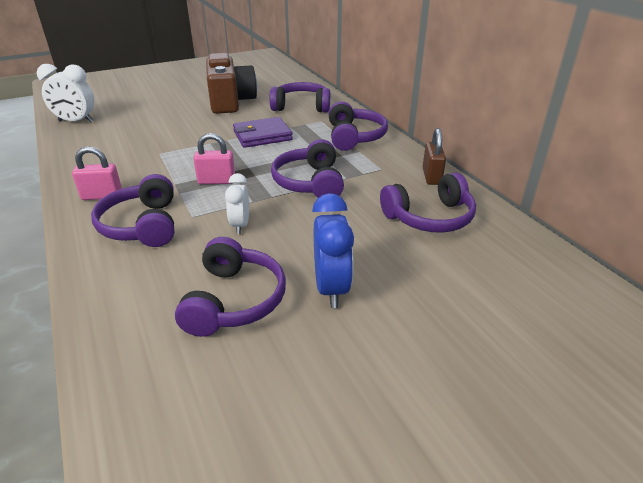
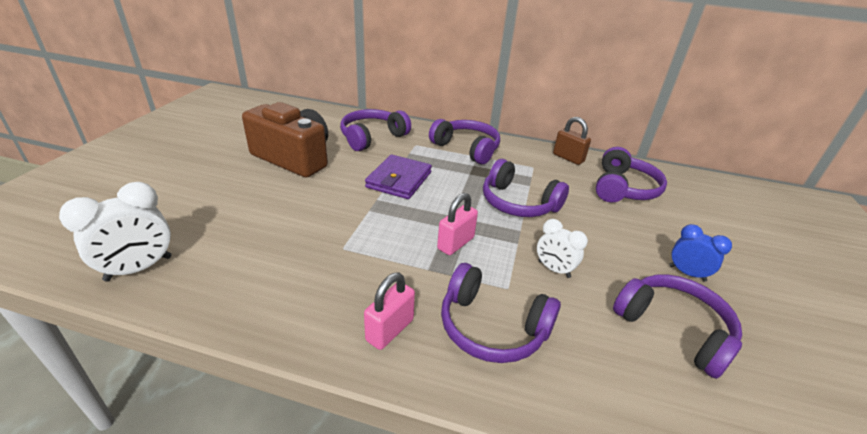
camera: 50 degrees left, 0 degrees up
blue clock [312,193,354,308] -> blue clock [669,224,732,282], size x0.64

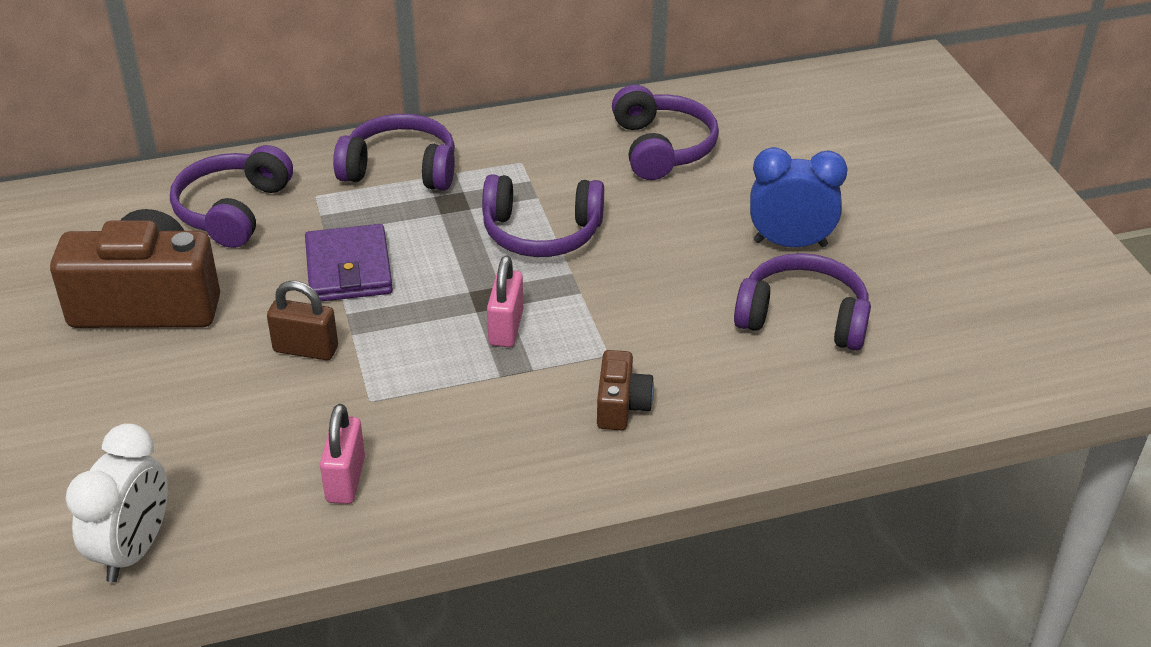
camera: 30 degrees left, 5 degrees up
pink padlock [364,272,415,350] -> pink padlock moved to [320,404,365,504]
purple headphones [441,263,561,363] -> brown camera [597,350,654,430]
white clock [537,219,588,278] -> none
brown padlock [553,117,591,165] -> brown padlock moved to [267,281,338,360]
blue clock [669,224,732,282] -> blue clock [750,147,848,247], size x1.57

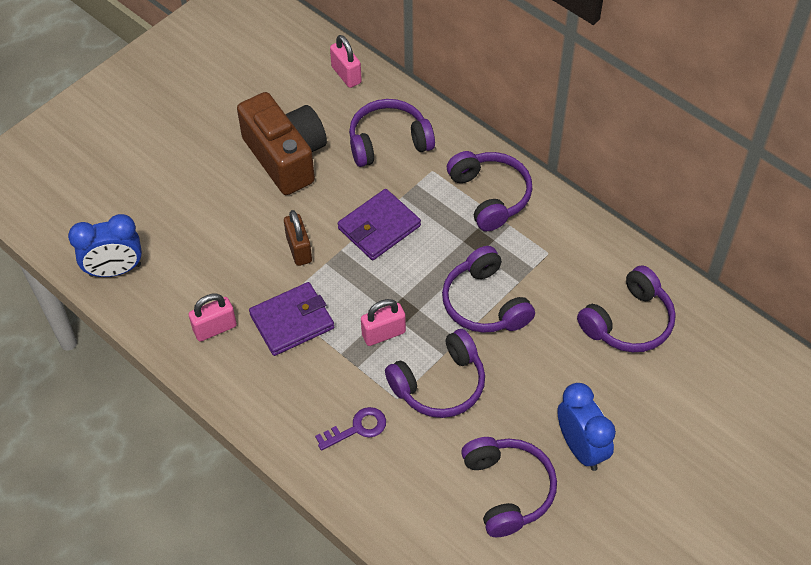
camera: 60 degrees right, 15 degrees up
white clock [65,423,168,583] -> blue clock [68,214,142,277]
brown camera [597,350,654,430] -> purple key [315,407,386,451]
none -> purple wallet [249,282,334,356]
none -> pink padlock [330,35,362,88]
none -> purple headphones [385,329,485,418]

